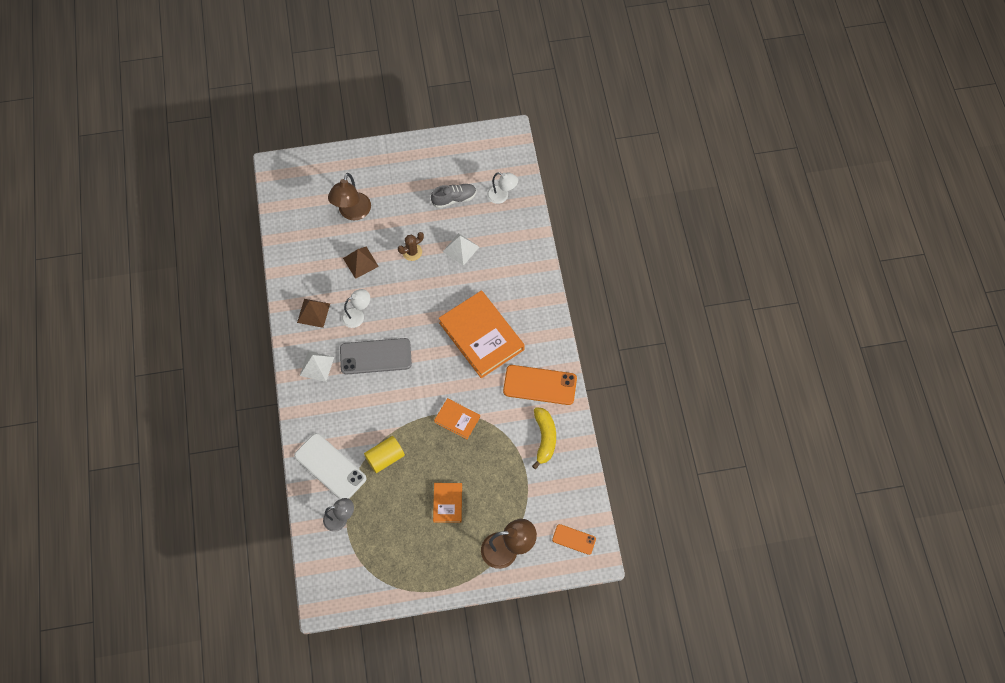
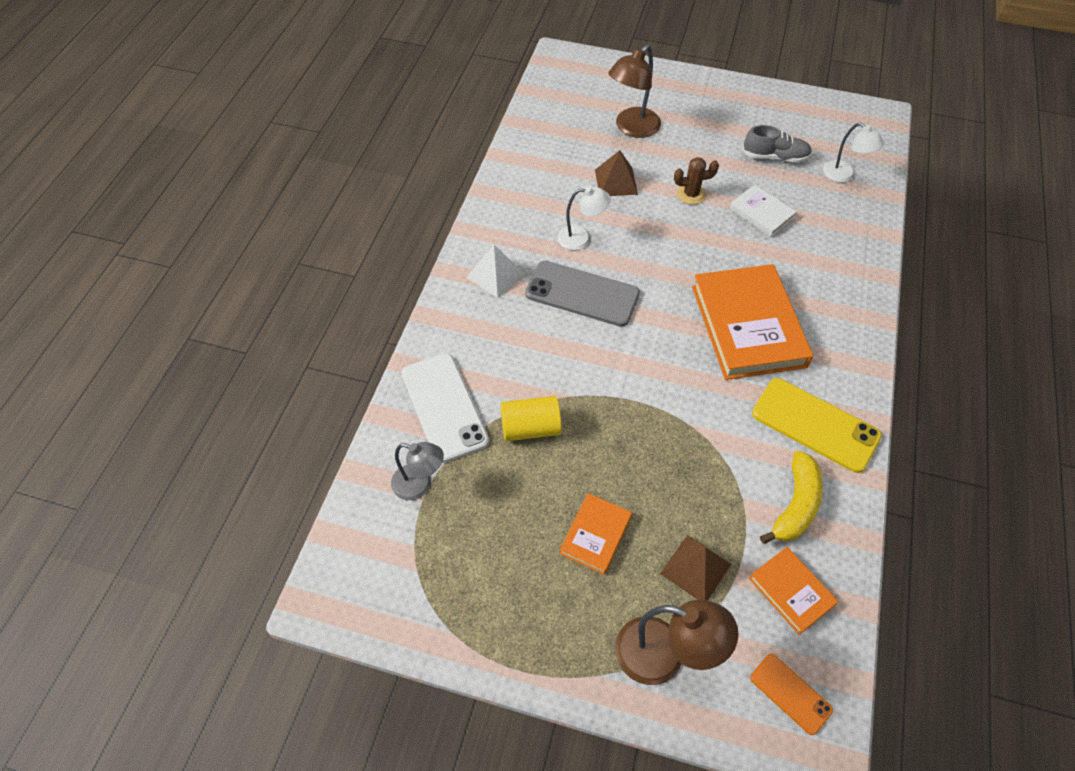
camera: 25 degrees right, 10 degrees down
brown pyramid [297,299,330,328] -> brown pyramid moved to [660,535,731,601]
orange book [434,398,480,439] -> orange book moved to [749,547,838,635]
white pyramid [443,233,479,266] -> white book [729,184,796,237]
orange phone [503,365,577,405] -> yellow phone [752,378,882,473]

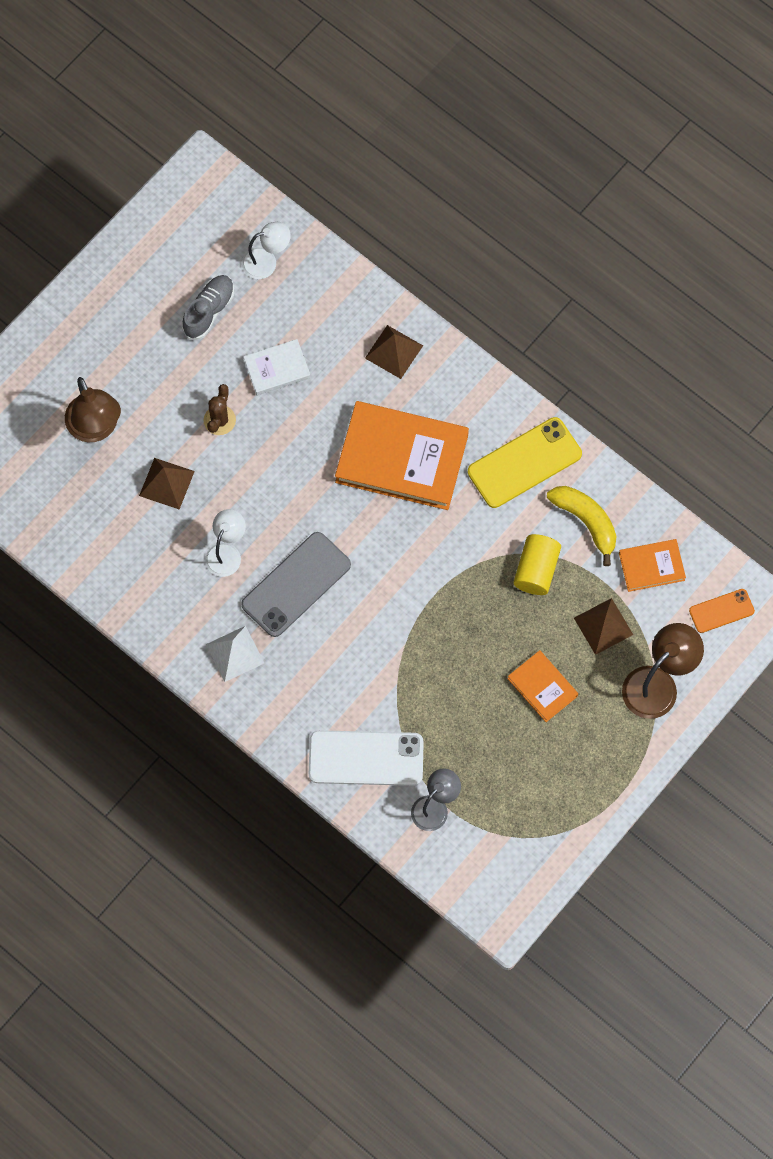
camera: 65 degrees left, 15 degrees up
yellow cylinder [500,396,562,441] -> yellow cylinder moved to [514,534,561,595]
none -> brown pyramid [365,325,423,379]

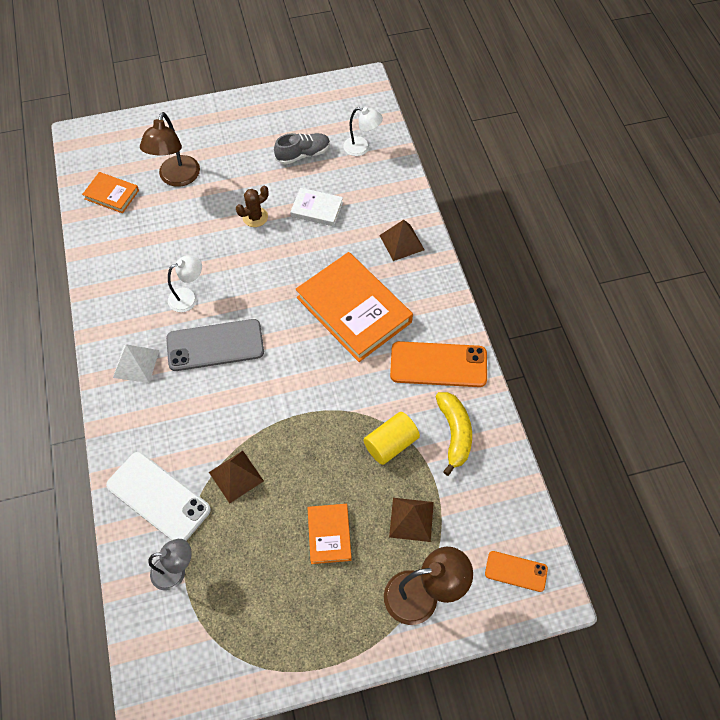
camera: 35 degrees right, 10 degrees down
brown pyramid [139,458,195,509] -> brown pyramid moved to [209,451,264,504]
yellow phone [468,417,582,508] -> orange phone [390,341,487,387]
orange book [619,539,686,592] -> orange book moved to [82,172,139,213]

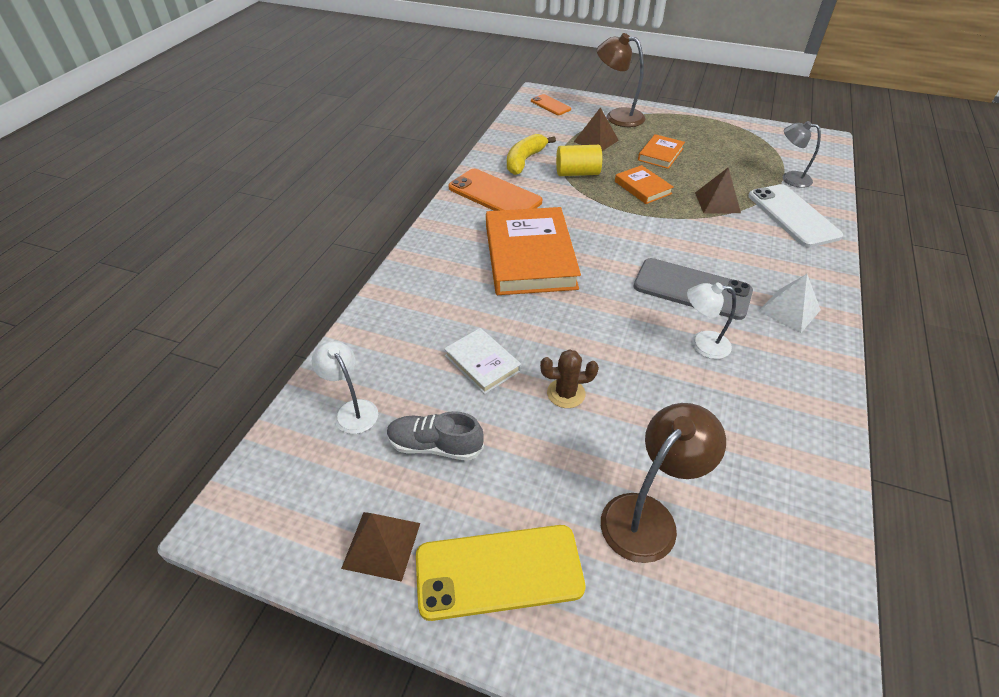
camera: 145 degrees left, 15 degrees down
orange book [82,172,139,213] -> orange book moved to [615,165,674,204]
brown pyramid [379,220,425,261] -> brown pyramid moved to [341,512,420,582]
none -> yellow phone [416,525,586,621]

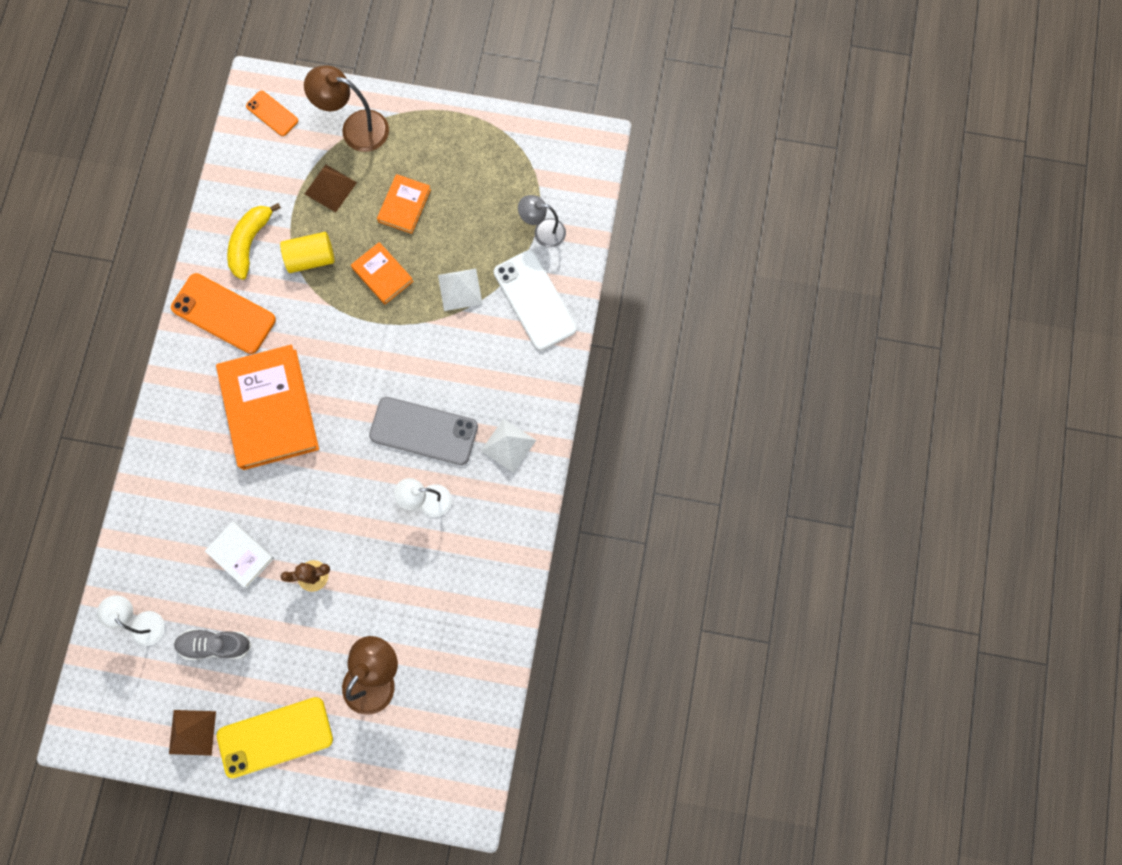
camera: 10 degrees left, 30 degrees up
brown pyramid [695,168,741,214] -> white pyramid [438,269,482,311]

